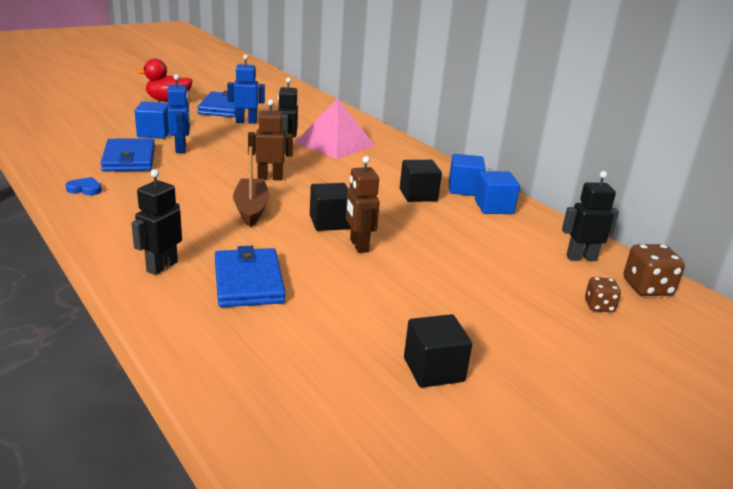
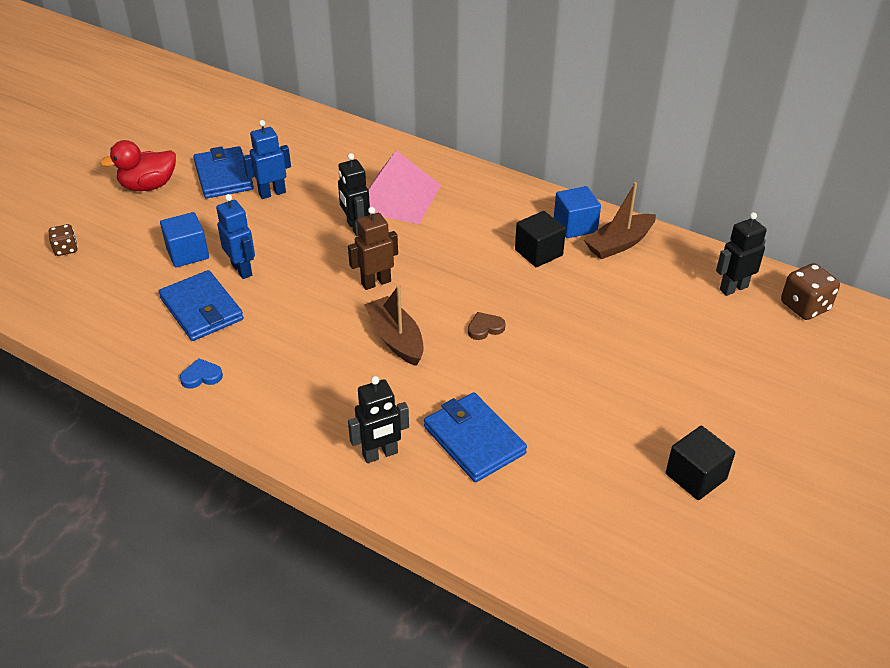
camera: 20 degrees left, 15 degrees up
black robot [131,169,182,275] -> black robot turned 120 degrees counterclockwise [348,376,409,463]
black cube [310,183,351,231] -> brown heart [468,312,505,340]
brown robot [346,156,380,253] -> none
blue cube [475,171,520,214] -> brown boat [584,182,656,259]
brown dice [585,277,621,312] -> brown dice moved to [49,224,78,256]

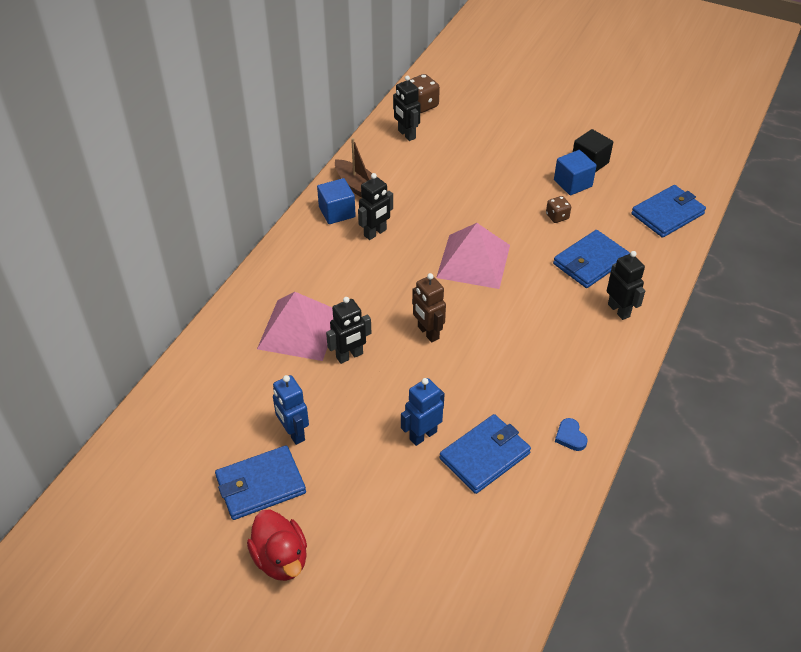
camera: 95 degrees left, 5 degrees up
brown dice [49,224,78,256] -> brown dice moved to [546,196,571,223]
blue cube [160,212,209,268] -> blue cube moved to [554,150,597,195]
brown boat [364,285,424,366] -> none
brown heart [468,312,505,340] -> pink pyramid [436,223,510,289]
black cube [515,211,566,267] -> black robot [358,173,393,240]
none -> blue wallet [631,185,706,238]

